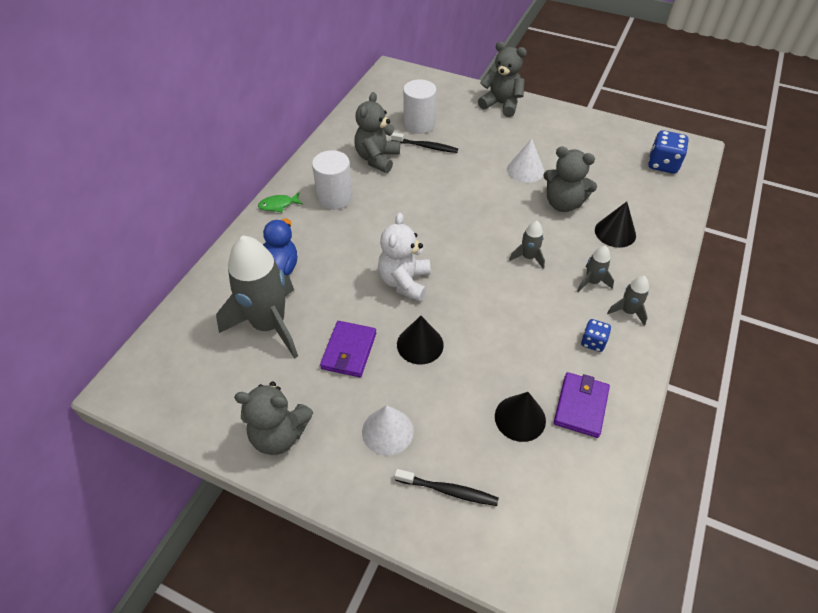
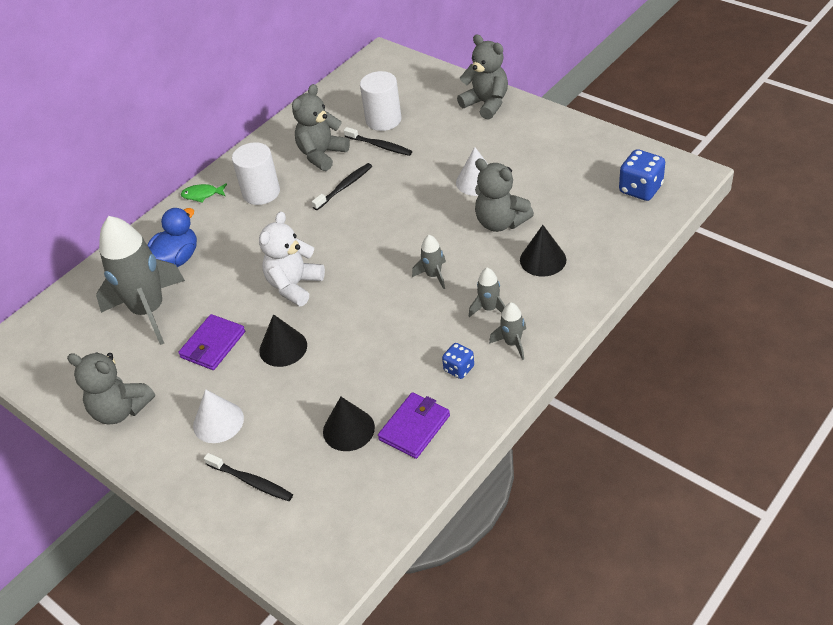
camera: 20 degrees right, 5 degrees down
none -> black toothbrush [312,163,372,210]

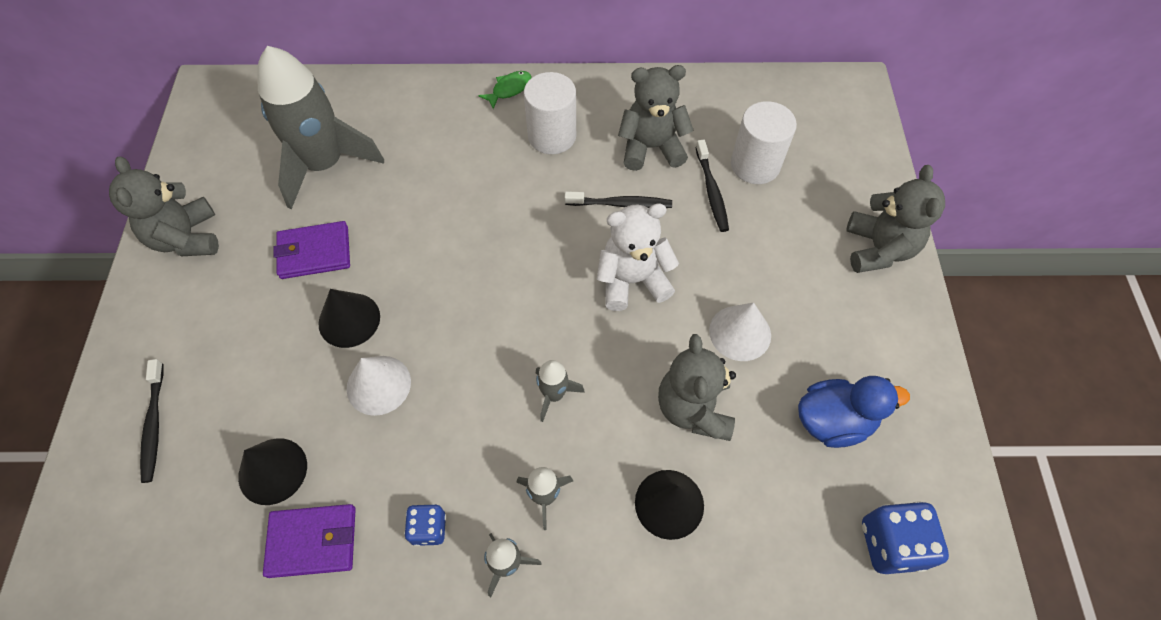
camera: 45 degrees right, 15 degrees up
blue duck [147,208,197,267] -> blue duck moved to [798,376,910,448]
green fish [181,183,227,202] -> green fish turned 90 degrees clockwise [478,71,531,109]
white cone [193,389,244,443] -> white cone moved to [347,356,411,416]
white teddy bear [259,212,325,306] -> white teddy bear moved to [597,203,679,311]

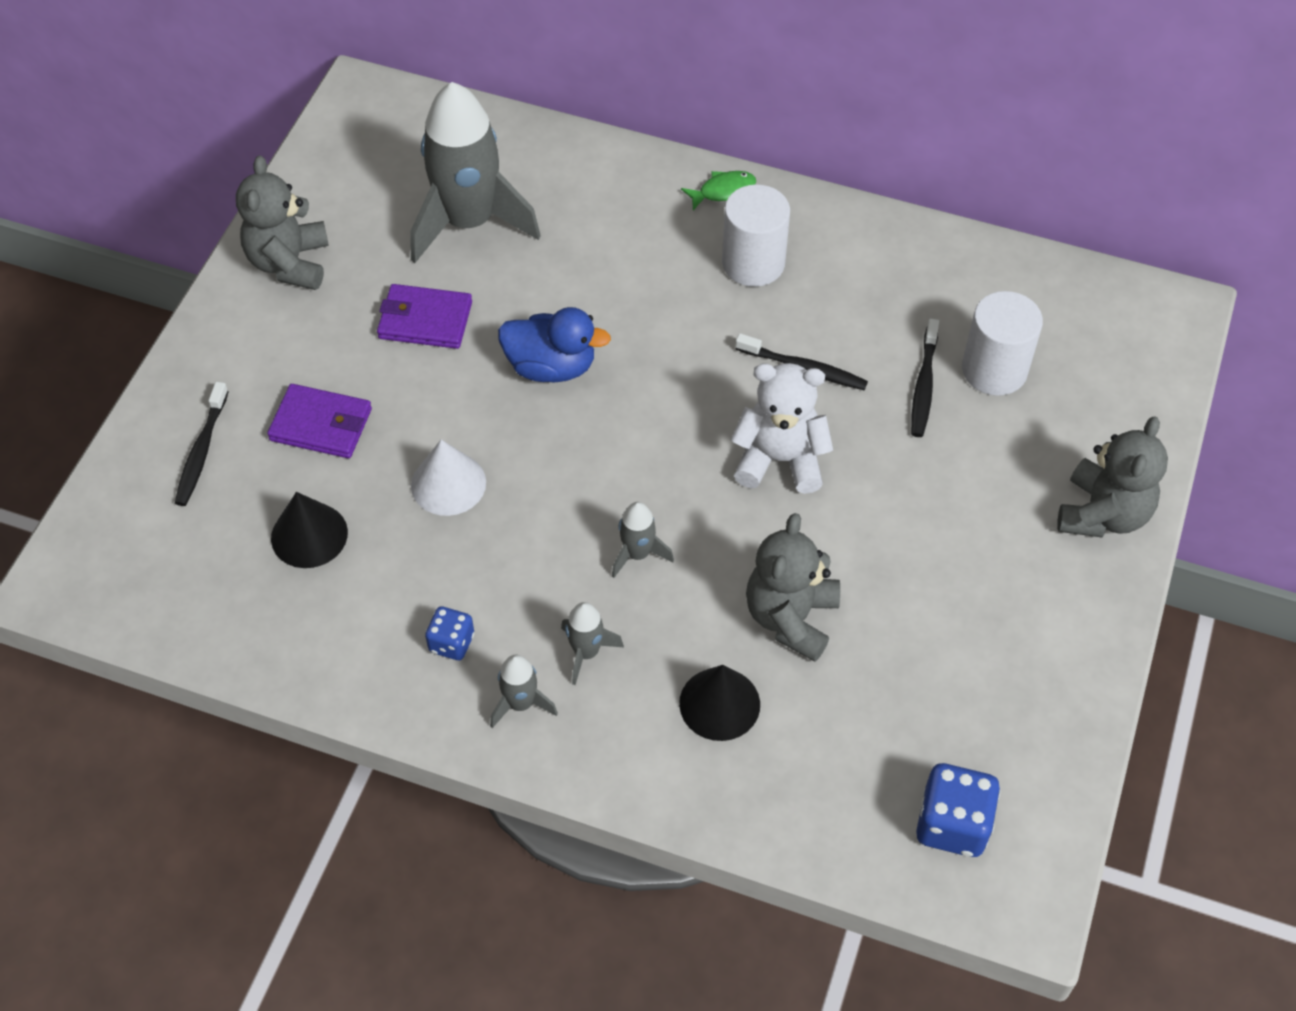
camera: 20 degrees right, 5 degrees down
purple wallet [263,504,356,578] -> purple wallet moved to [267,384,372,458]
black cone [318,289,380,348] -> none
grey teddy bear [618,65,694,171] -> none
white cone [709,303,771,361] -> none
blue duck [798,376,910,448] -> blue duck moved to [498,307,611,382]

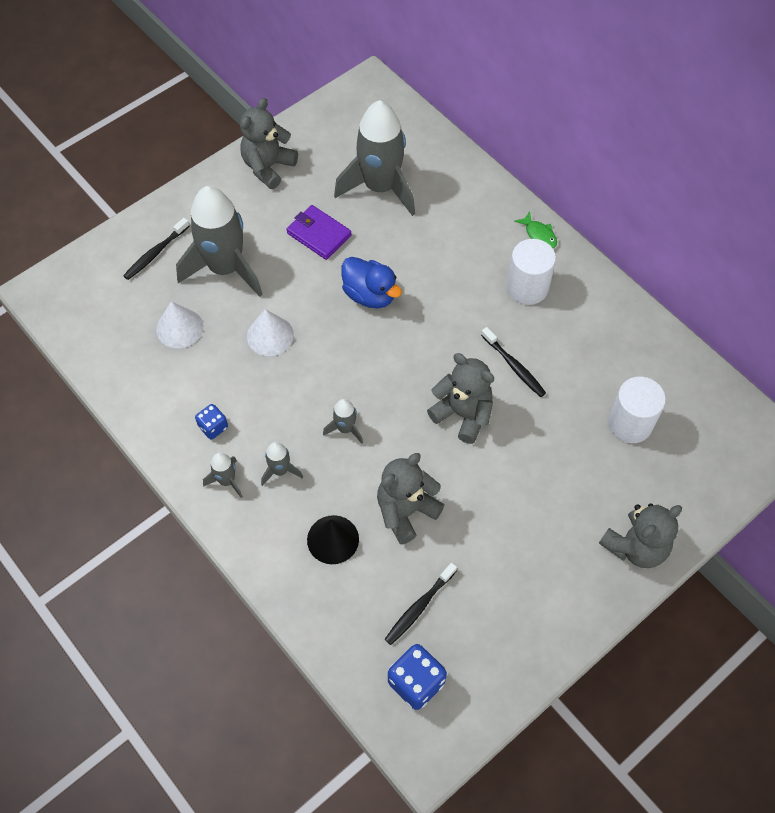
camera: 30 degrees right, 5 degrees up
purple wallet [267,384,372,458] -> grey rocket [176,186,263,297]
black cone [271,492,348,568] -> white cone [156,301,203,348]
green fish [681,171,756,210] -> green fish turned 45 degrees clockwise [514,212,557,248]
white teddy bear [731,363,833,494] -> grey teddy bear [427,353,494,444]
black toothbrush [911,318,939,437] -> black toothbrush moved to [385,563,457,645]

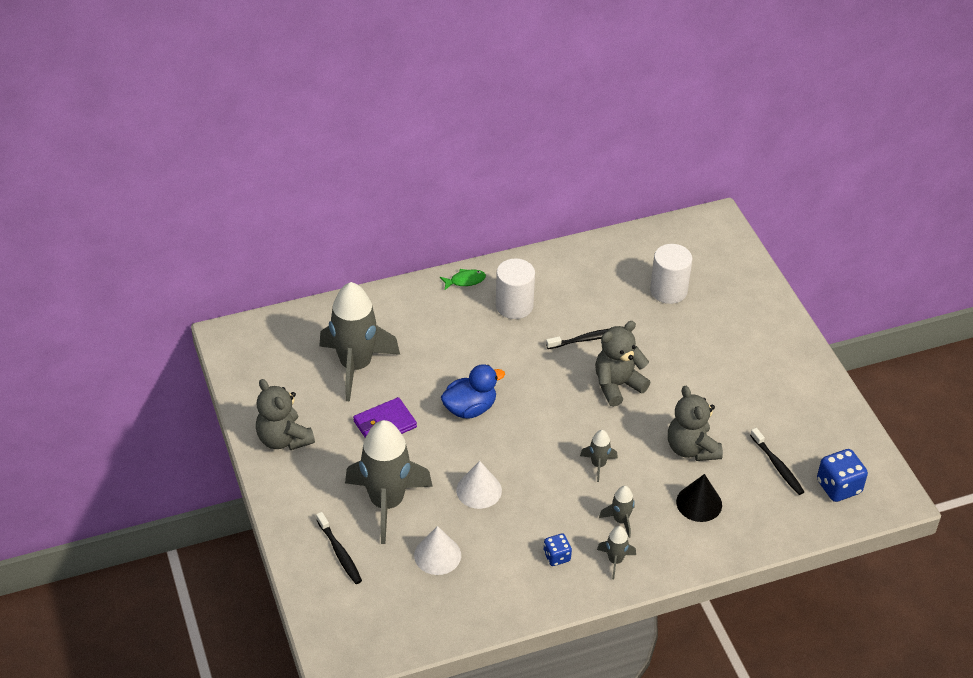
camera: 70 degrees left, 15 degrees down
grey teddy bear [599,503,682,568] -> none

